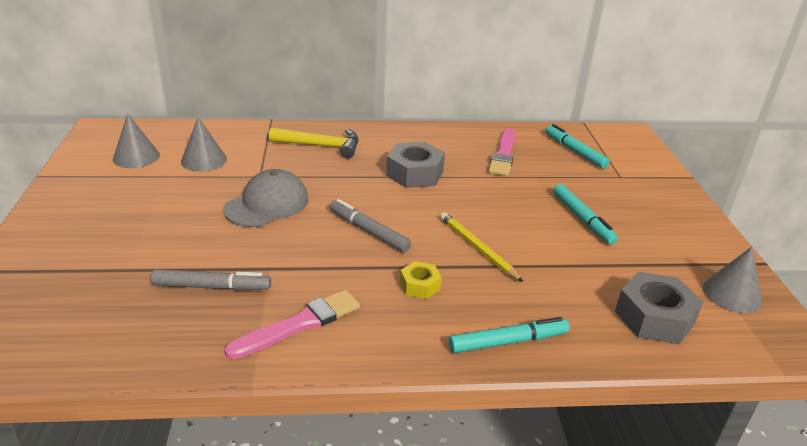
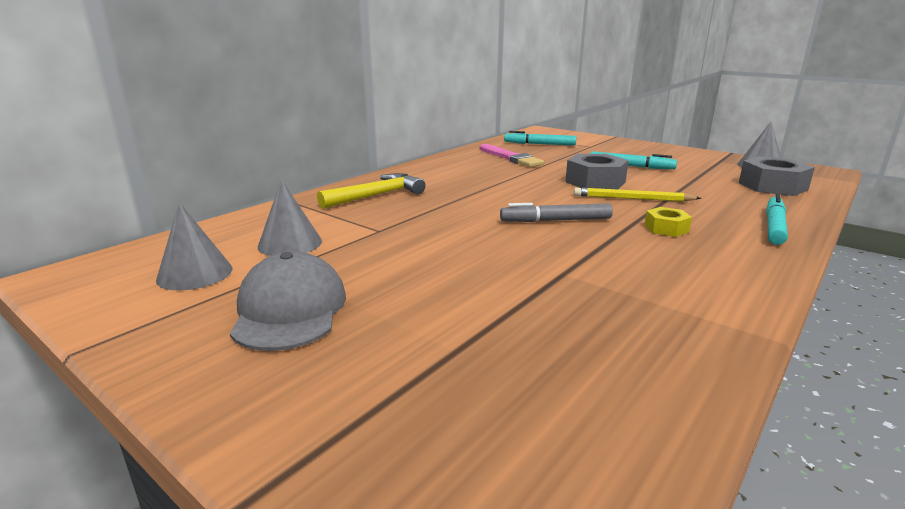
camera: 45 degrees left, 10 degrees down
grey marker [151,270,271,290] -> none
grey cap [223,169,309,227] -> grey cap moved to [230,251,346,351]
pink brush [224,290,360,359] -> none
grey nut [386,142,445,188] -> grey nut moved to [565,154,629,189]

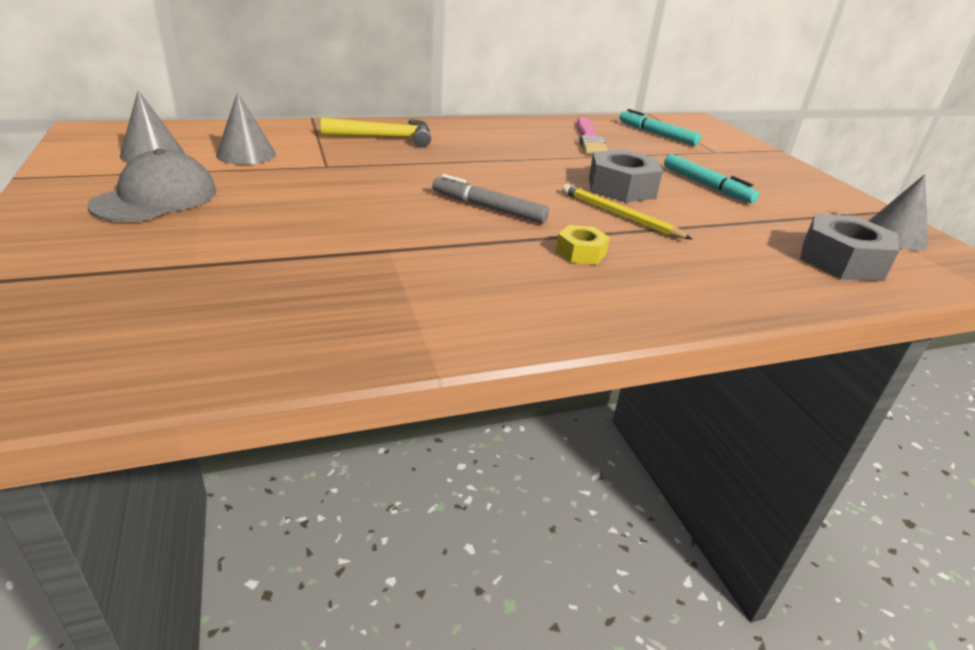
camera: 30 degrees right, 10 degrees up
turquoise marker [766,194,788,245] -> none

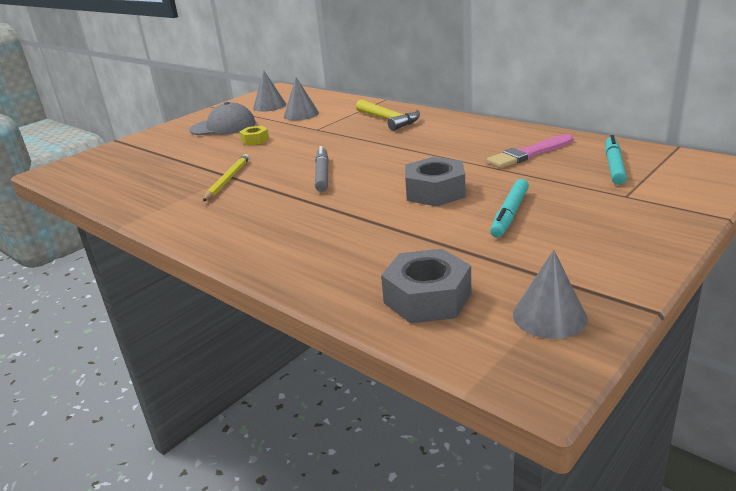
camera: 65 degrees right, 5 degrees down
yellow nut [556,225,610,264] -> yellow nut moved to [239,126,269,145]
yellow pencil [562,184,692,239] -> yellow pencil moved to [203,154,250,201]

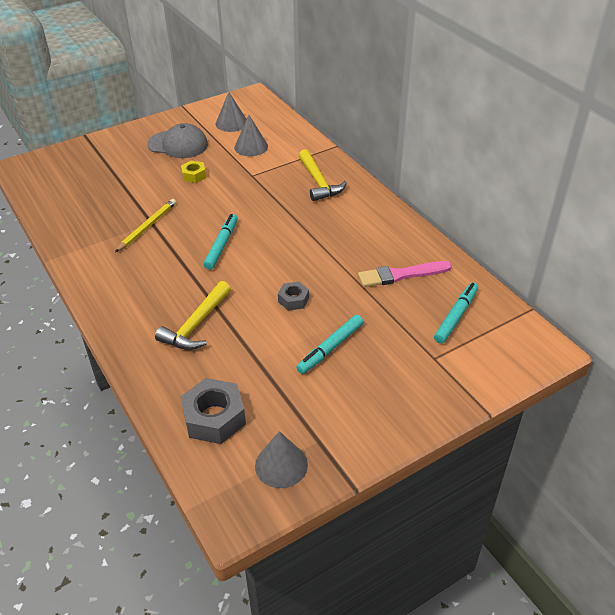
camera: 15 degrees right, 15 degrees up
grey marker [315,146,329,192] -> turquoise marker [203,214,238,270]
grey nut [405,157,466,207] -> grey nut [278,282,309,310], size x0.56
none -> yellow hammer [155,281,231,350]

